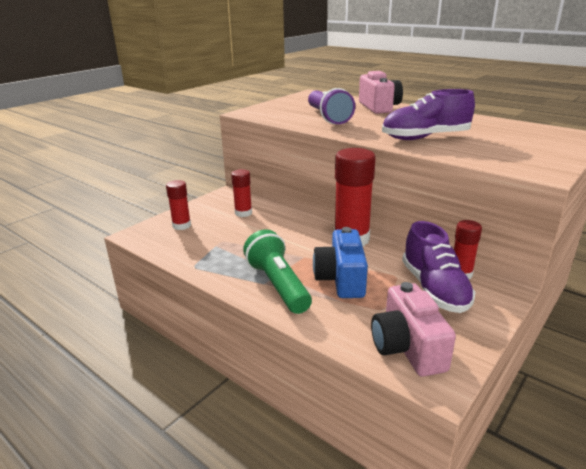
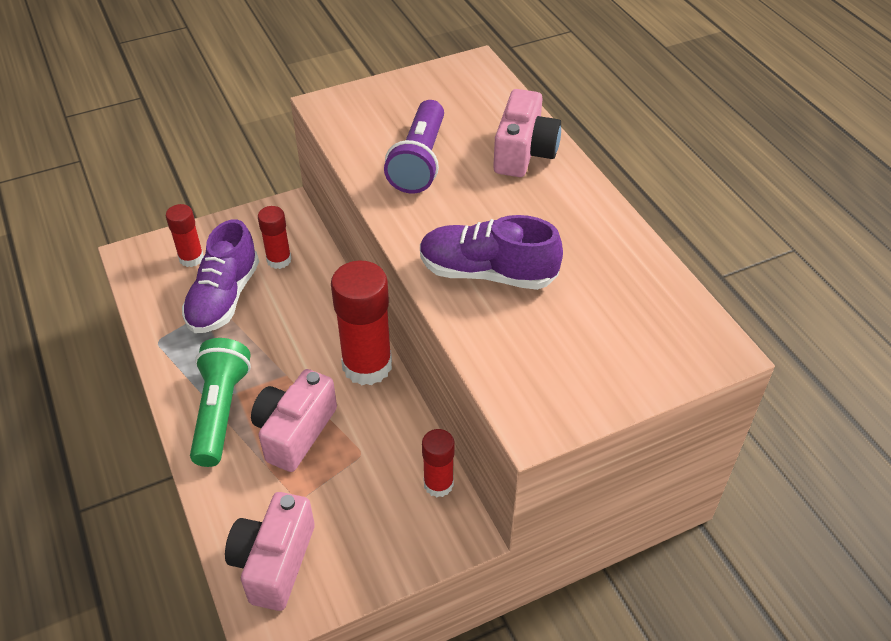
camera: 25 degrees right, 20 degrees up
blue camera [313,227,368,298] -> pink camera [251,369,337,472]
purple shoe [402,221,475,313] -> purple shoe moved to [182,219,259,333]

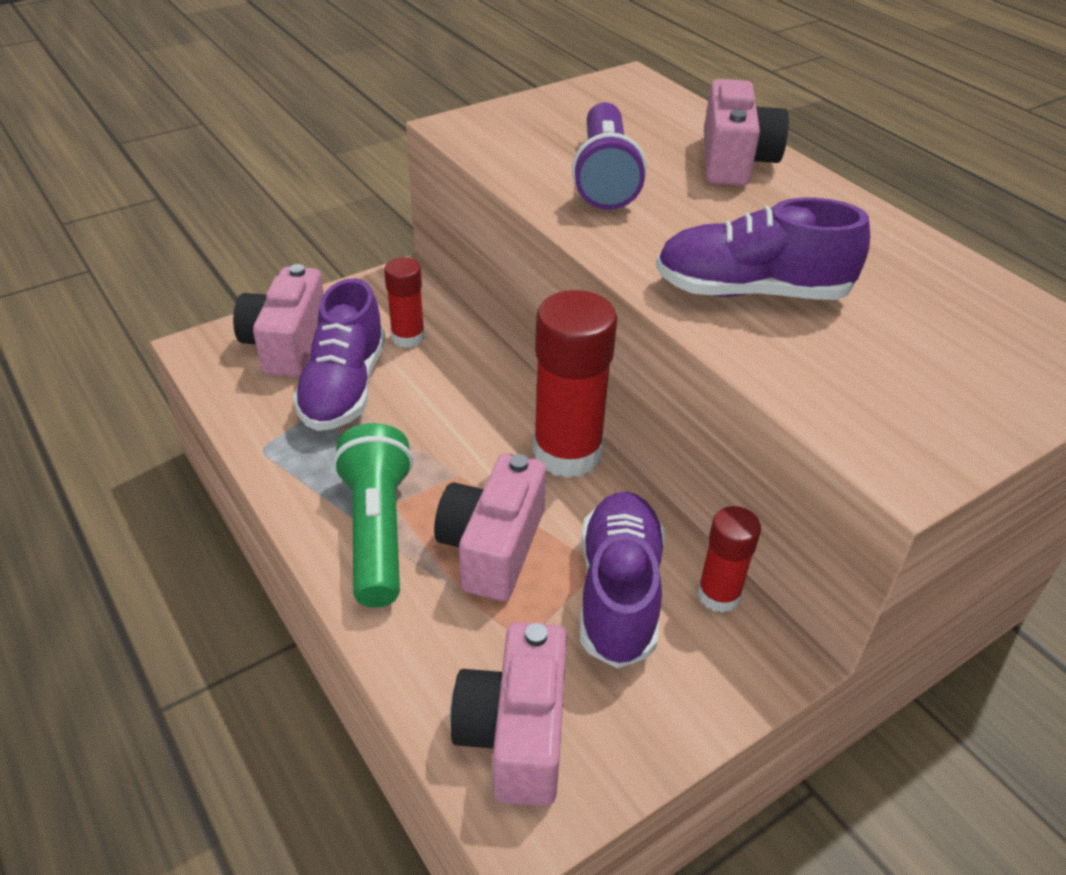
camera: 10 degrees left, 5 degrees down
red glue stick [166,204,204,267] -> pink camera [233,264,324,377]
none -> purple shoe [580,491,665,669]

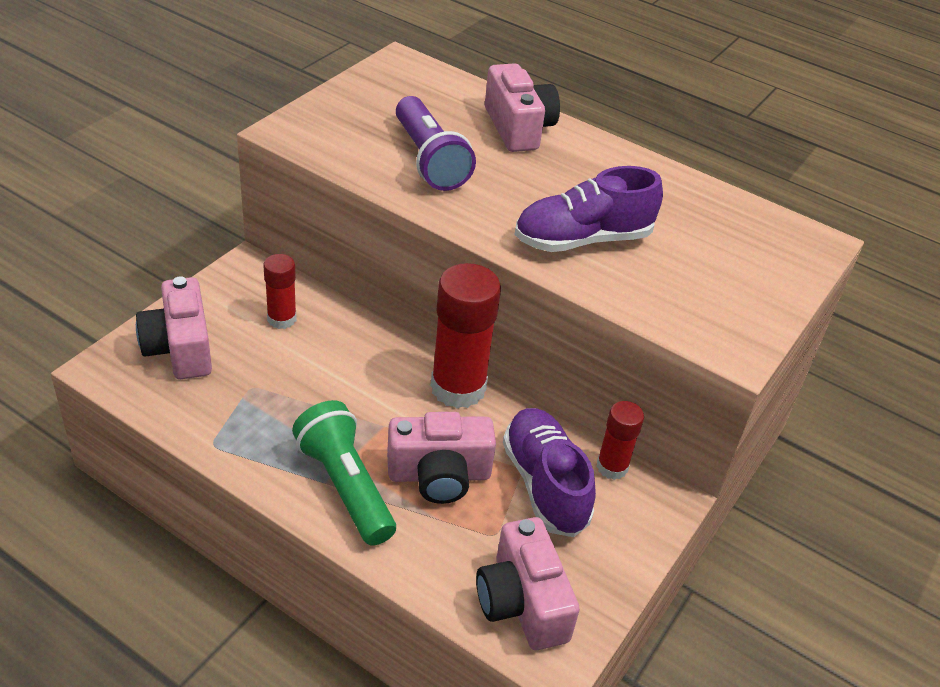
camera: 25 degrees left, 0 degrees up
purple shoe [293,278,385,431] -> none
pink camera [434,453,546,601] -> pink camera turned 90 degrees counterclockwise [387,412,496,504]

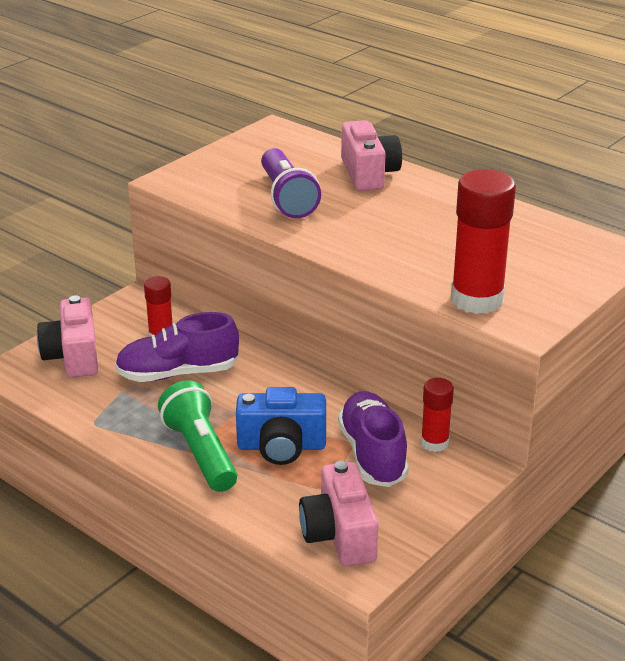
camera: 10 degrees right, 10 degrees down
pink camera [387,412,496,504] -> blue camera [236,387,326,465]
red glue stick [431,263,501,408] -> red glue stick moved to [451,169,516,314]
purple shoe [514,166,663,252] -> purple shoe moved to [115,312,239,382]

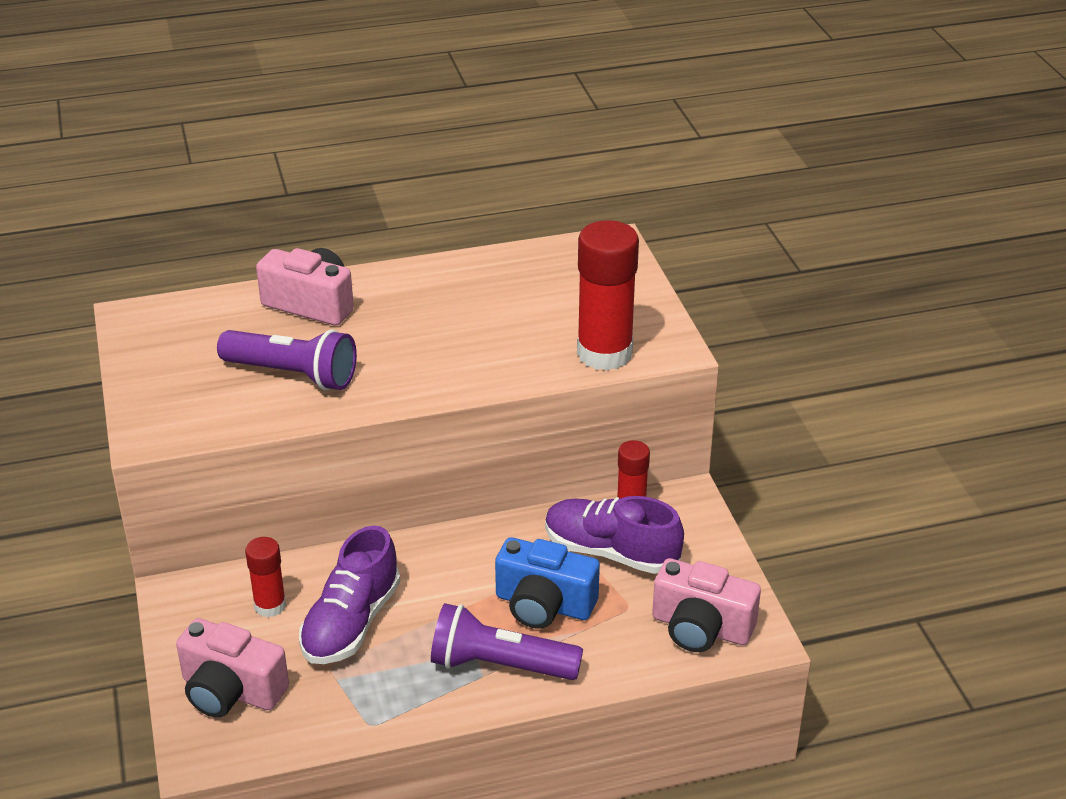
camera: 55 degrees left, 5 degrees up
green flashlight [158,380,237,492] -> purple flashlight [431,603,583,680]
blue camera [236,387,326,465] -> blue camera turned 75 degrees clockwise [495,537,600,629]

